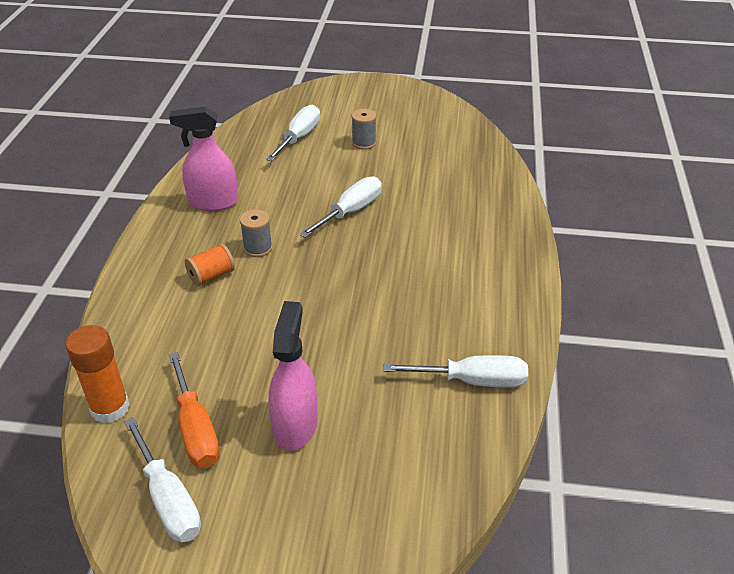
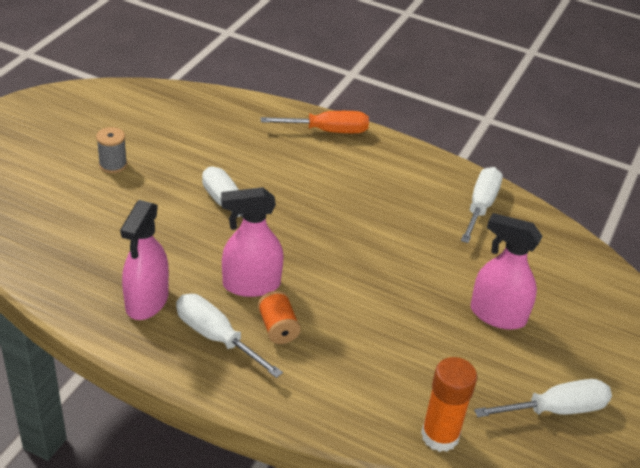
camera: 75 degrees left, 0 degrees up
orange screwdriver [169,352,220,468] -> orange screwdriver moved to [261,111,369,133]
grey spool [240,209,272,257] -> pink spray bottle [221,187,284,297]
white screwdriver [266,105,320,161] -> white screwdriver moved to [176,294,283,378]

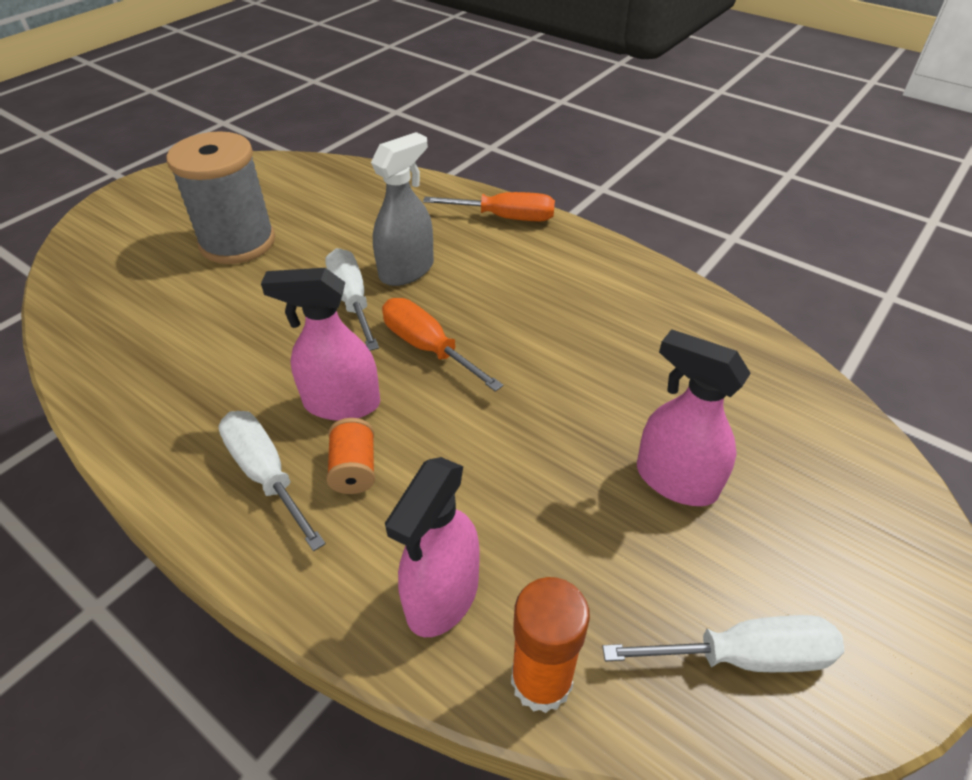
camera: 15 degrees right, 5 degrees up
grey spool [96,127,127,173] -> grey spool [166,131,275,264], size x2.26
pink spray bottle [120,200,169,320] -> pink spray bottle moved to [385,457,480,637]
white screwdriver [461,167,503,243] -> none
none -> grey spray bottle [371,132,434,286]
none -> orange screwdriver [382,298,503,392]

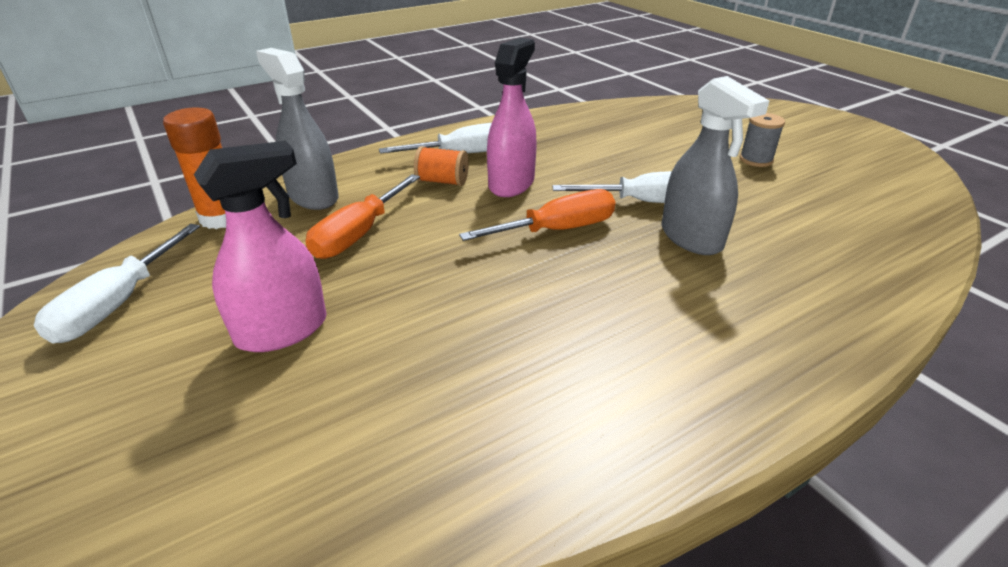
camera: 110 degrees right, 10 degrees down
grey spool [166,131,275,264] -> grey spool [739,113,785,167], size x0.44
pink spray bottle [385,457,480,637] -> grey spray bottle [256,48,339,210]
orange screwdriver [423,192,555,221] -> orange screwdriver moved to [305,174,420,259]

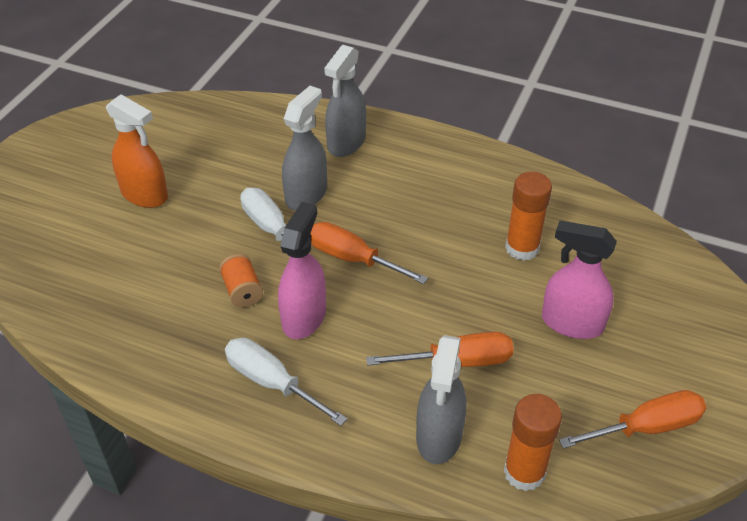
camera: 125 degrees left, 10 degrees up
white screwdriver [34,224,200,344] -> orange screwdriver [559,390,707,449]
orange spool [414,146,469,186] -> orange spool moved to [219,254,263,308]
pink spray bottle [487,38,537,197] -> pink spray bottle turned 120 degrees clockwise [278,202,326,339]
grey spool [739,113,785,167] -> orange spray bottle [106,94,168,208]
none -> grey spray bottle [324,45,366,157]
none -> orange glue stick [505,172,552,261]

